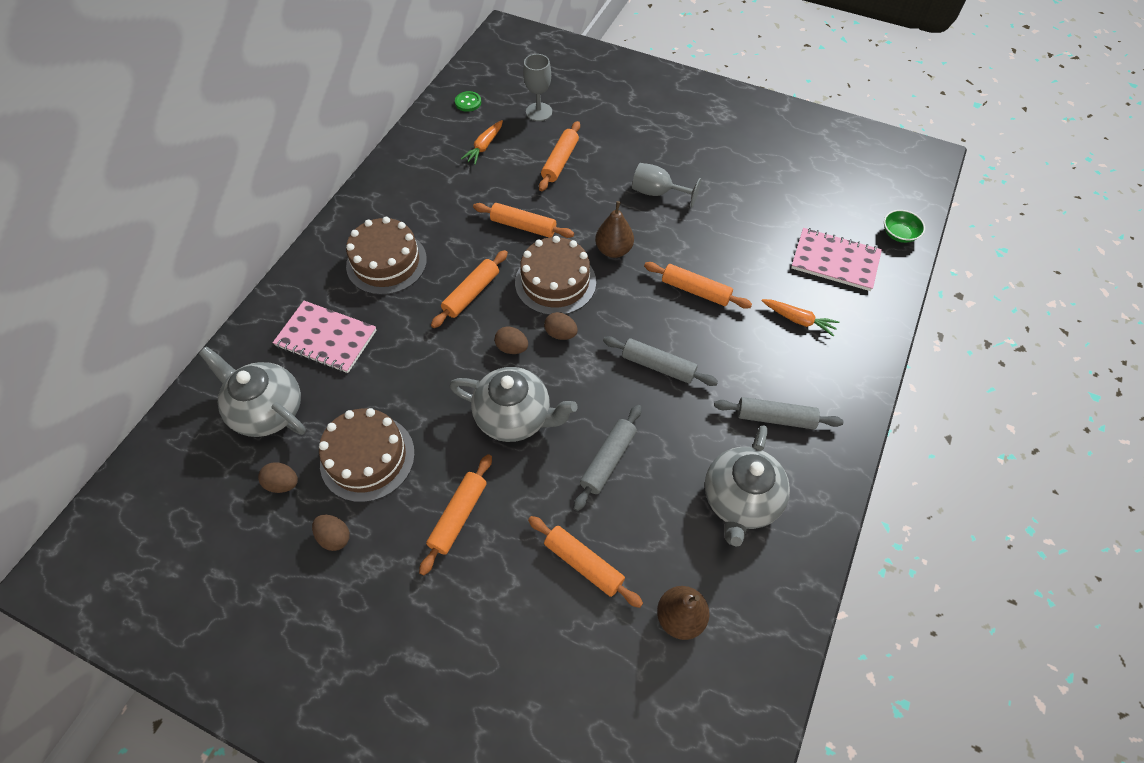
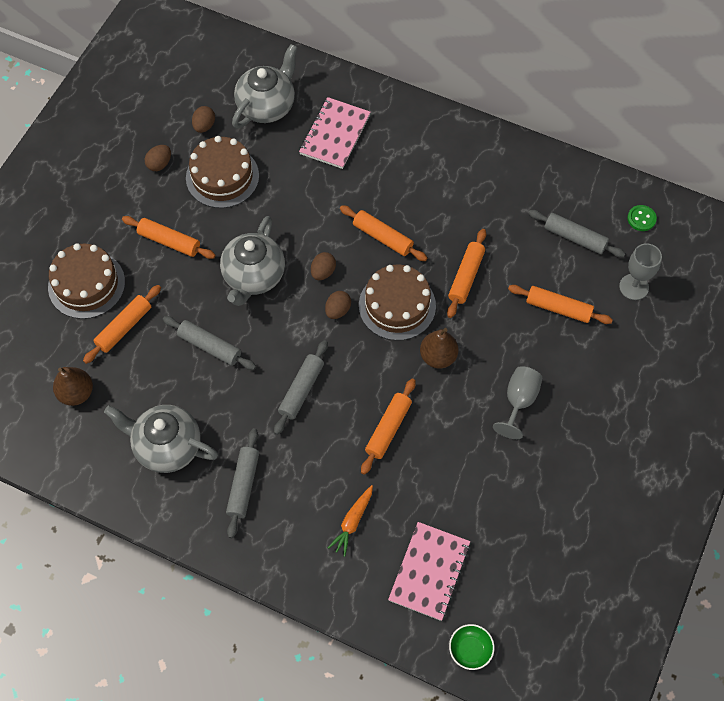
camera: 90 degrees right, 5 degrees up
brown cake [346,217,427,295] -> brown cake moved to [48,243,125,319]
orange carrot [461,120,503,165] -> grey rolling pin [528,210,625,257]

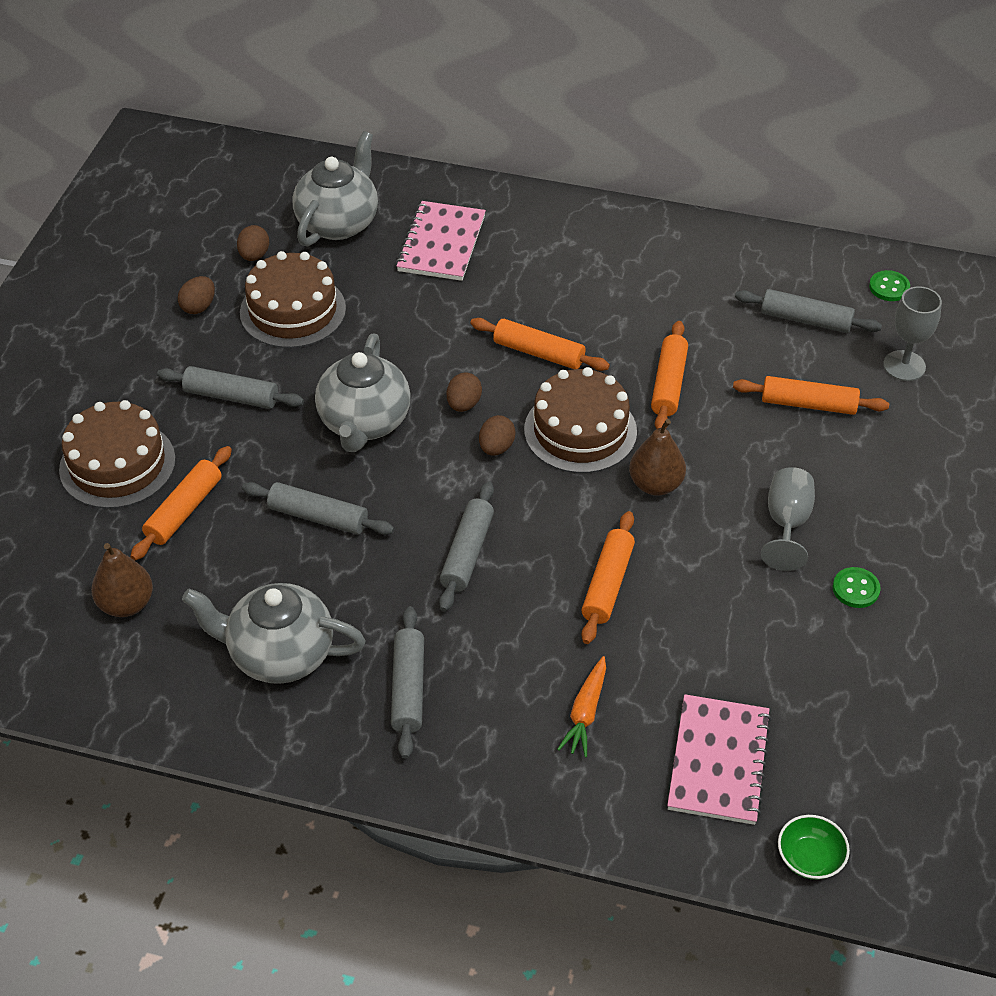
camera: 10 degrees left, 15 degrees down
orange rolling pin [122,216,215,259] -> grey rolling pin [157,366,304,409]
none -> green button [833,567,881,608]

